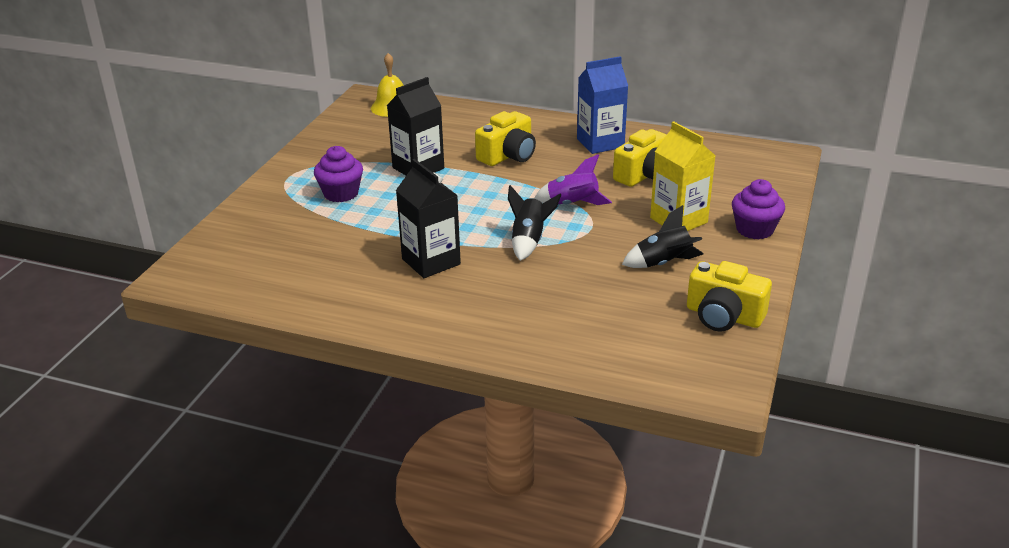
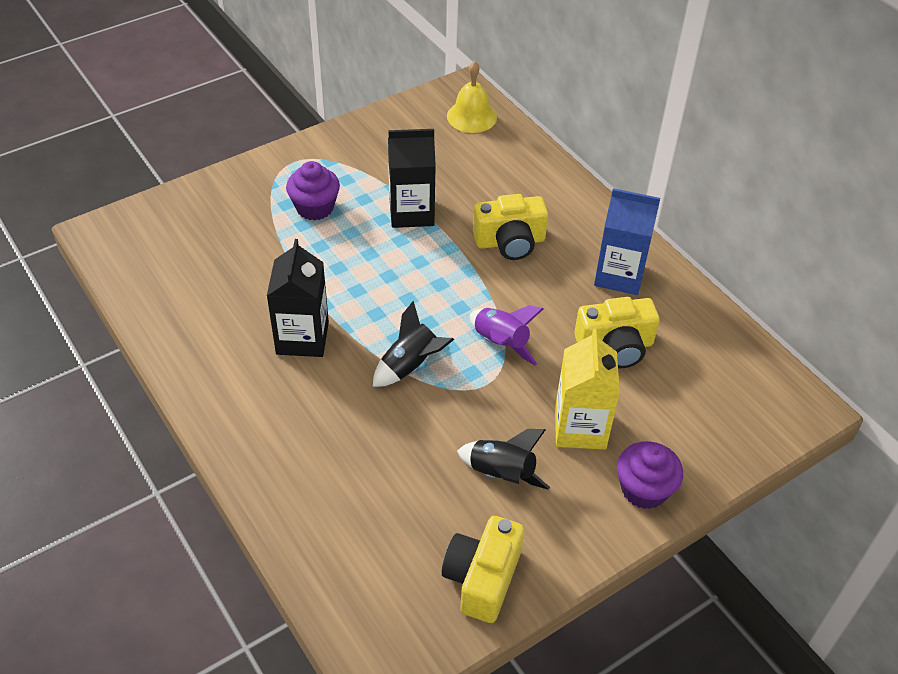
camera: 35 degrees right, 15 degrees up
yellow camera [687,261,772,332] -> yellow camera turned 45 degrees clockwise [442,516,524,623]

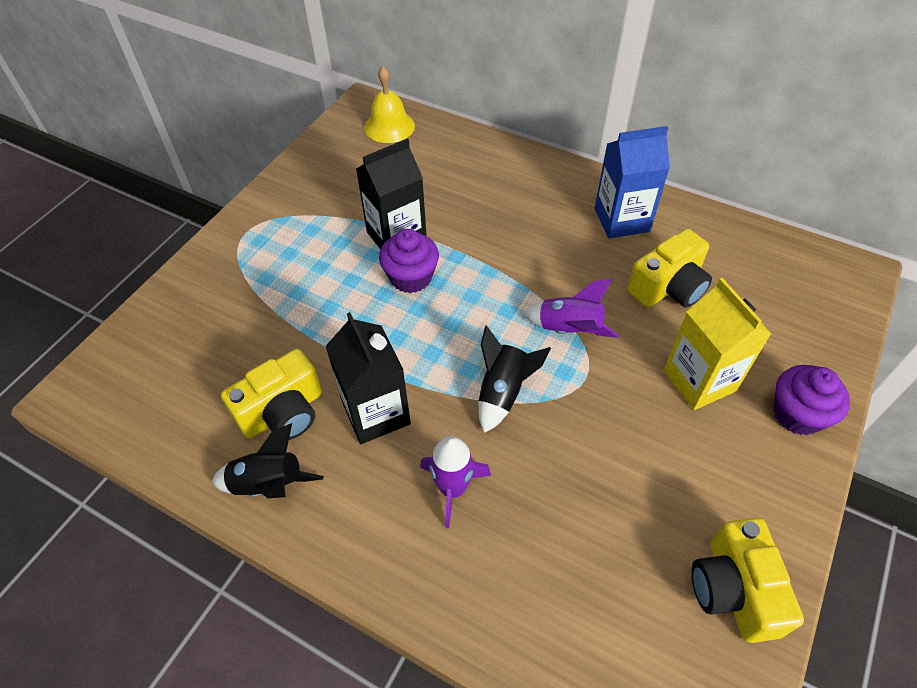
camera: 25 degrees left, 5 degrees up
purple cupcake [286,161,340,221] -> purple cupcake moved to [379,229,439,293]
black rocket [457,429,550,490] -> black rocket moved to [212,423,324,498]
yellow camera [473,194,548,260] -> yellow camera moved to [221,349,322,440]
none -> purple rocket [420,436,491,528]

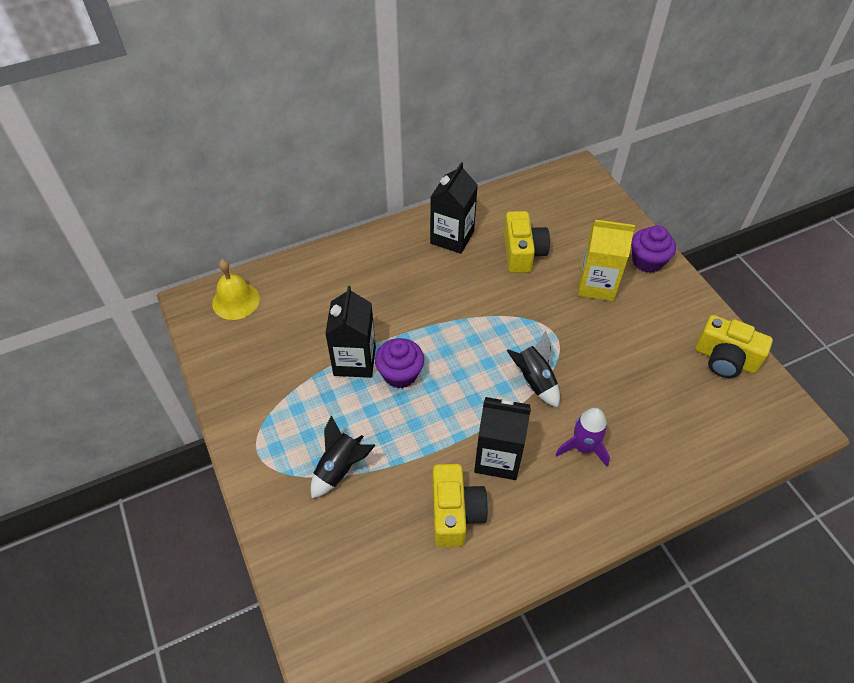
camera: 55 degrees left, 0 degrees up
black rocket [212,423,324,498] -> black rocket moved to [311,415,375,498]
purple rocket [523,279,619,338] -> none
blue carton [595,126,670,238] -> black carton [430,162,478,254]

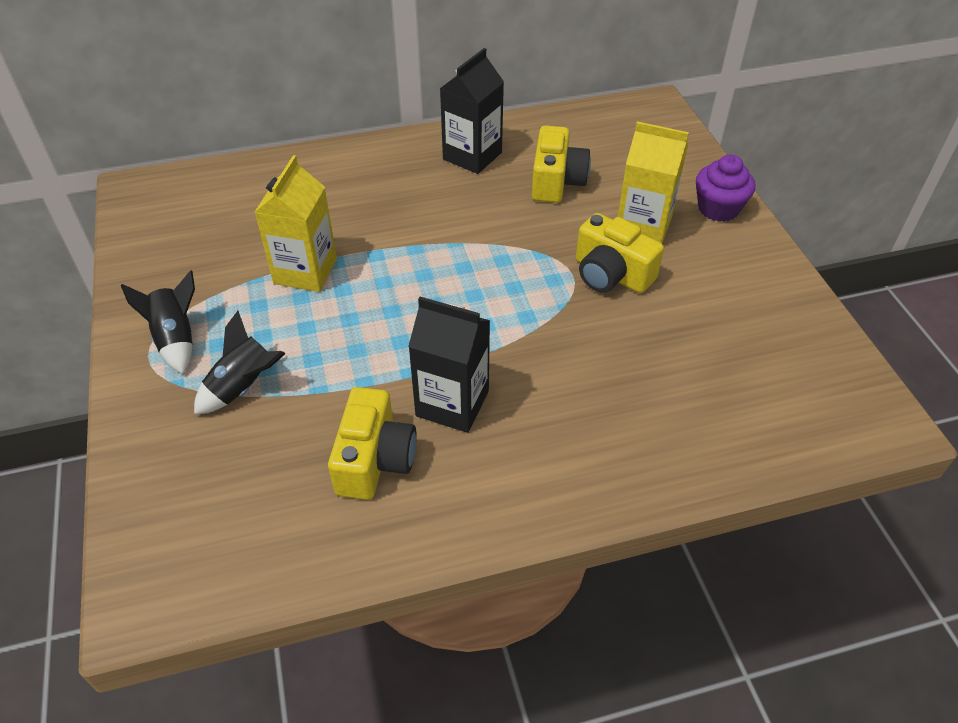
camera: 10 degrees right, 5 degrees down
yellow bell [212,259,260,320] -> none
black carton [325,286,376,378] -> yellow carton [255,155,337,292]
purple cupcake [375,338,424,388] -> none
black rocket [507,330,560,407] -> black rocket moved to [121,270,195,374]
purple rocket [556,408,610,467] -> none
yellow camera [695,315,773,378] -> yellow camera moved to [576,213,664,293]

